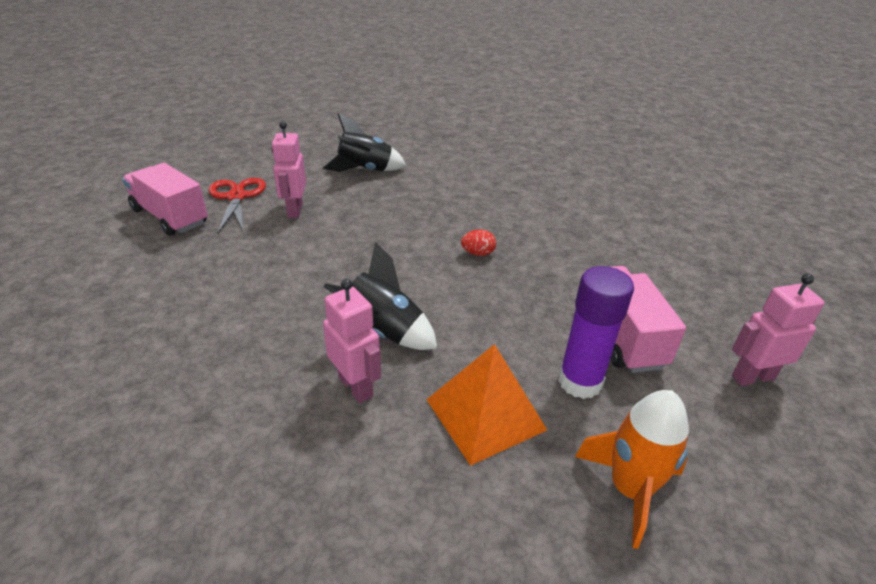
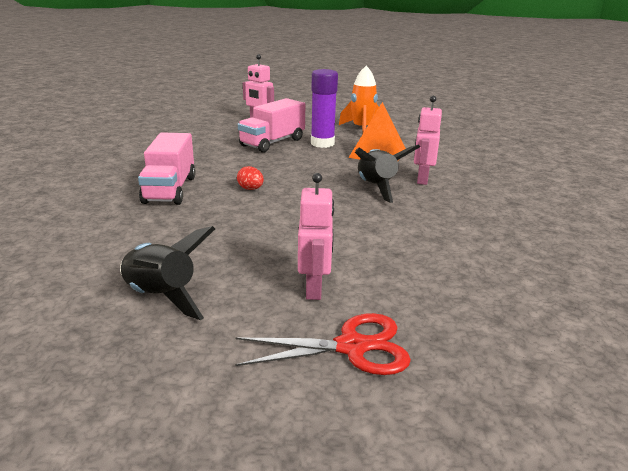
camera: 130 degrees left, 10 degrees down
pink truck [122,163,208,236] -> pink truck moved to [138,132,196,205]
red scissors [209,178,266,234] -> red scissors turned 135 degrees counterclockwise [235,313,411,375]
pink robot [272,121,306,218] -> pink robot turned 45 degrees counterclockwise [298,173,334,300]

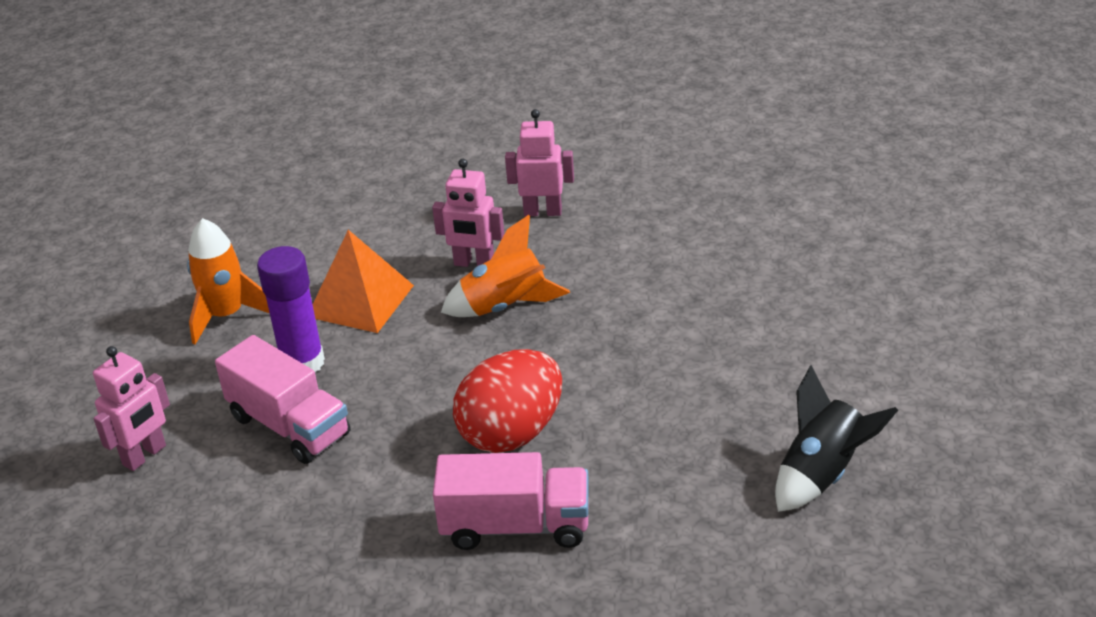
camera: 85 degrees left, 10 degrees up
red scissors [235,313,411,375] -> none
red egg [237,166,264,190] -> red egg [453,349,562,453], size x2.46
pink robot [298,173,334,300] -> pink robot moved to [505,109,574,216]
black rocket [355,144,420,203] -> orange rocket [441,215,570,317]

